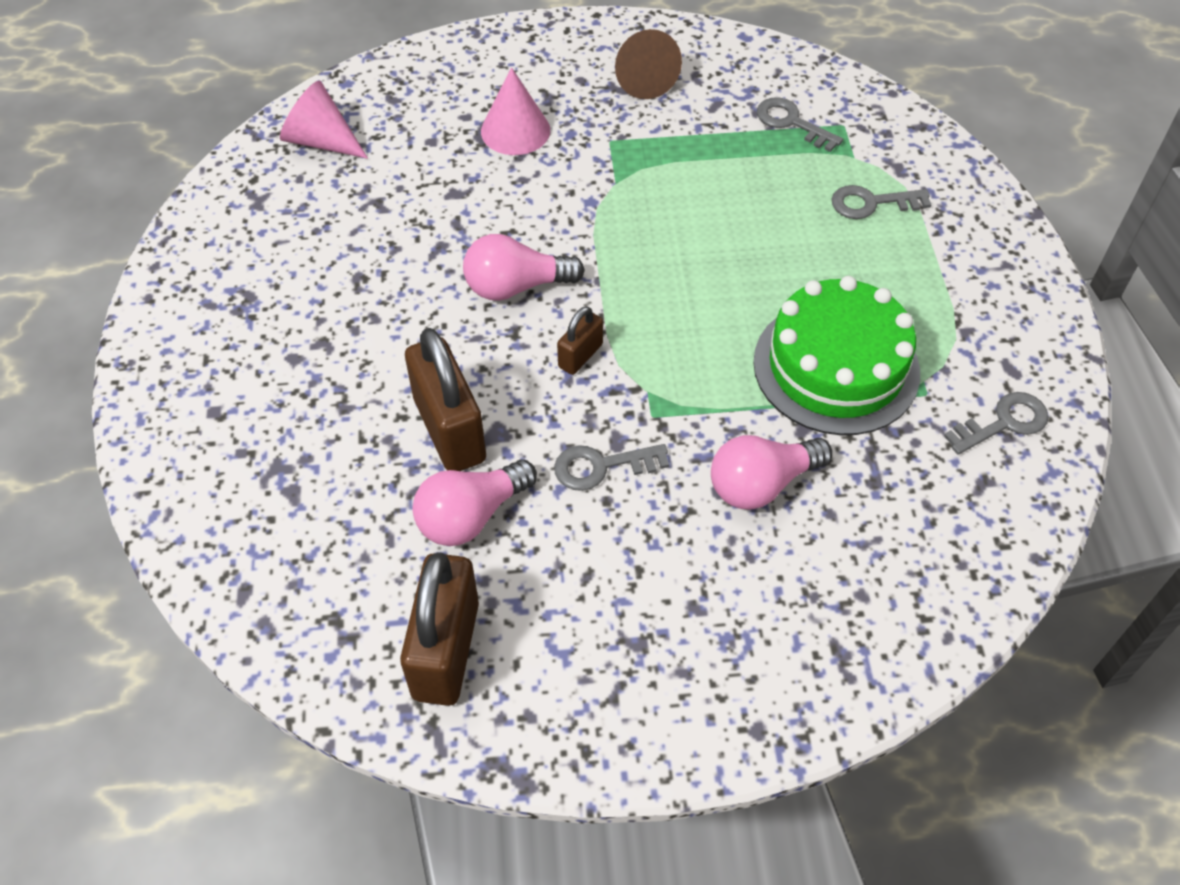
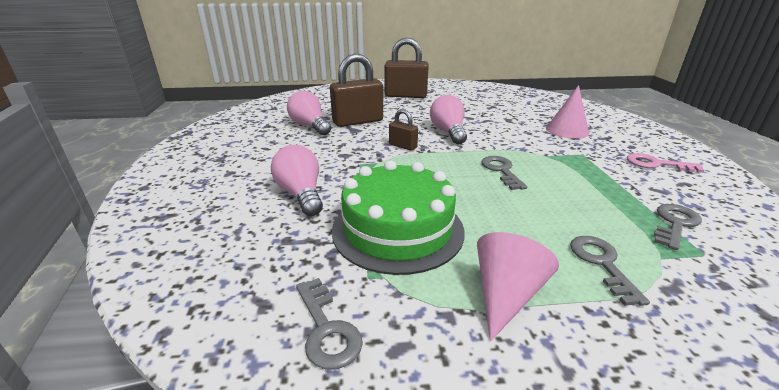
camera: 90 degrees right, 25 degrees down
pink cone [280,81,368,159] -> pink cone moved to [477,232,559,342]
brown padlock [400,552,479,706] -> brown padlock moved to [384,38,429,98]
grey key [554,444,670,491] -> grey key moved to [481,156,527,190]
brown cone [615,29,682,99] -> pink key [627,153,704,173]

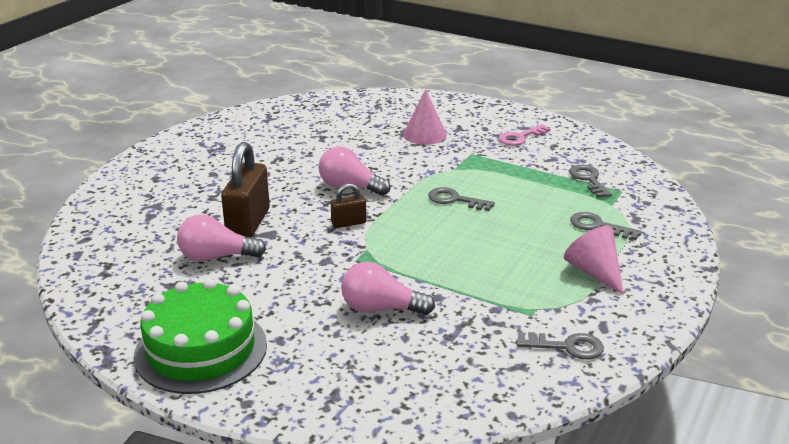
camera: 55 degrees left, 0 degrees up
green cake [332,160,464,275] -> green cake moved to [134,279,267,394]
brown padlock [384,38,429,98] -> none

